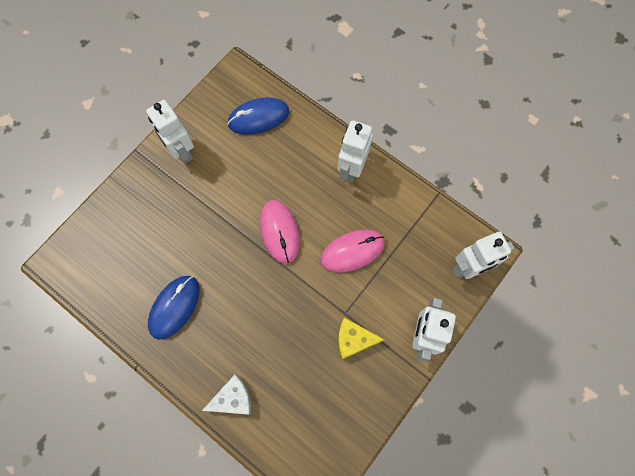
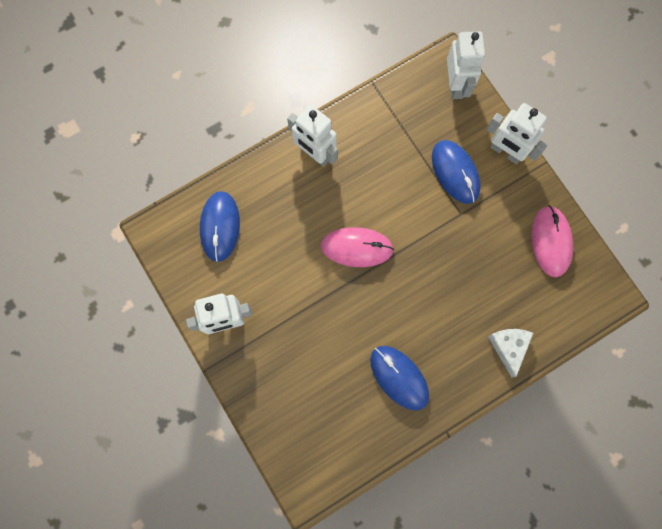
camera: 70 degrees left, 5 degrees up
pink mouse [320,230,385,272] -> pink mouse moved to [531,205,573,277]
yellow cheese [338,317,385,359] -> none
none -> blue mouse [432,140,481,204]

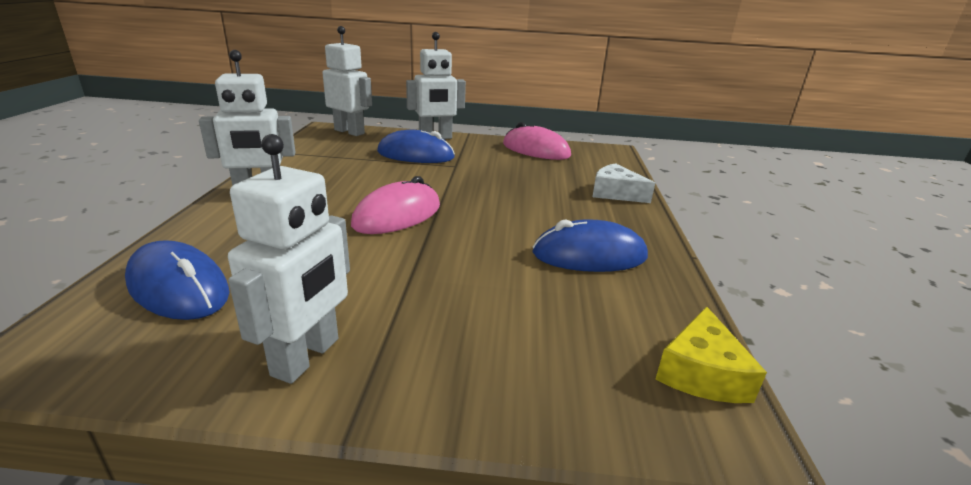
camera: 55 degrees left, 50 degrees down
none -> yellow cheese [656,307,767,403]

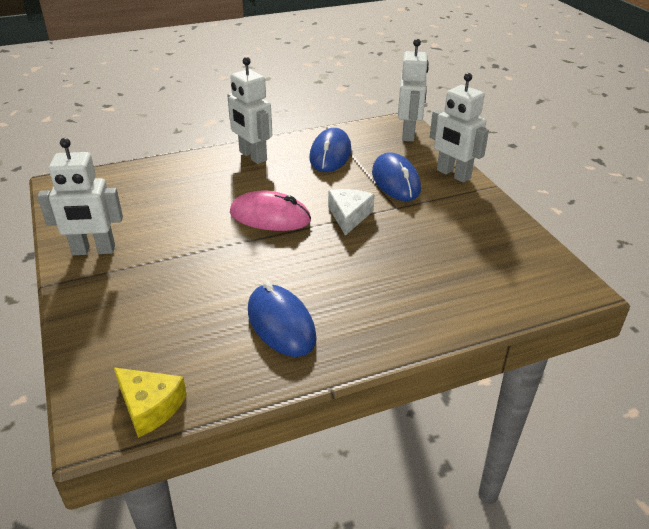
camera: 65 degrees right, 10 degrees up
blue mouse [125,240,229,320] -> blue mouse moved to [309,128,352,172]
pink mouse [503,122,571,160] -> none
white cheese [593,163,655,203] -> white cheese moved to [328,189,375,236]
yellow cheese [656,307,767,403] -> yellow cheese turned 135 degrees counterclockwise [114,368,187,438]

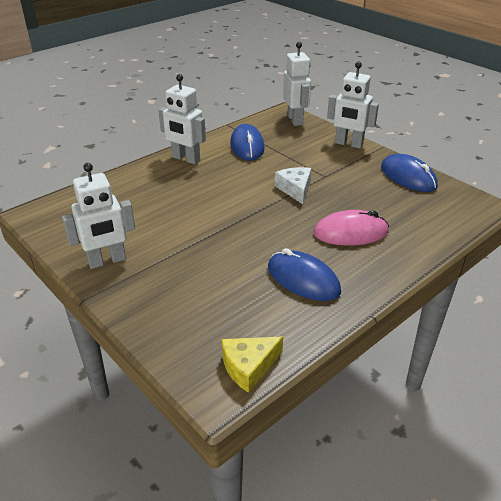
camera: 20 degrees left, 0 degrees up
yellow cheese [114,368,187,438] -> yellow cheese turned 135 degrees clockwise [222,337,283,393]
pink mouse [230,191,311,231] -> pink mouse moved to [314,210,389,246]
blue mouse [372,152,421,201] -> blue mouse moved to [381,154,438,192]

